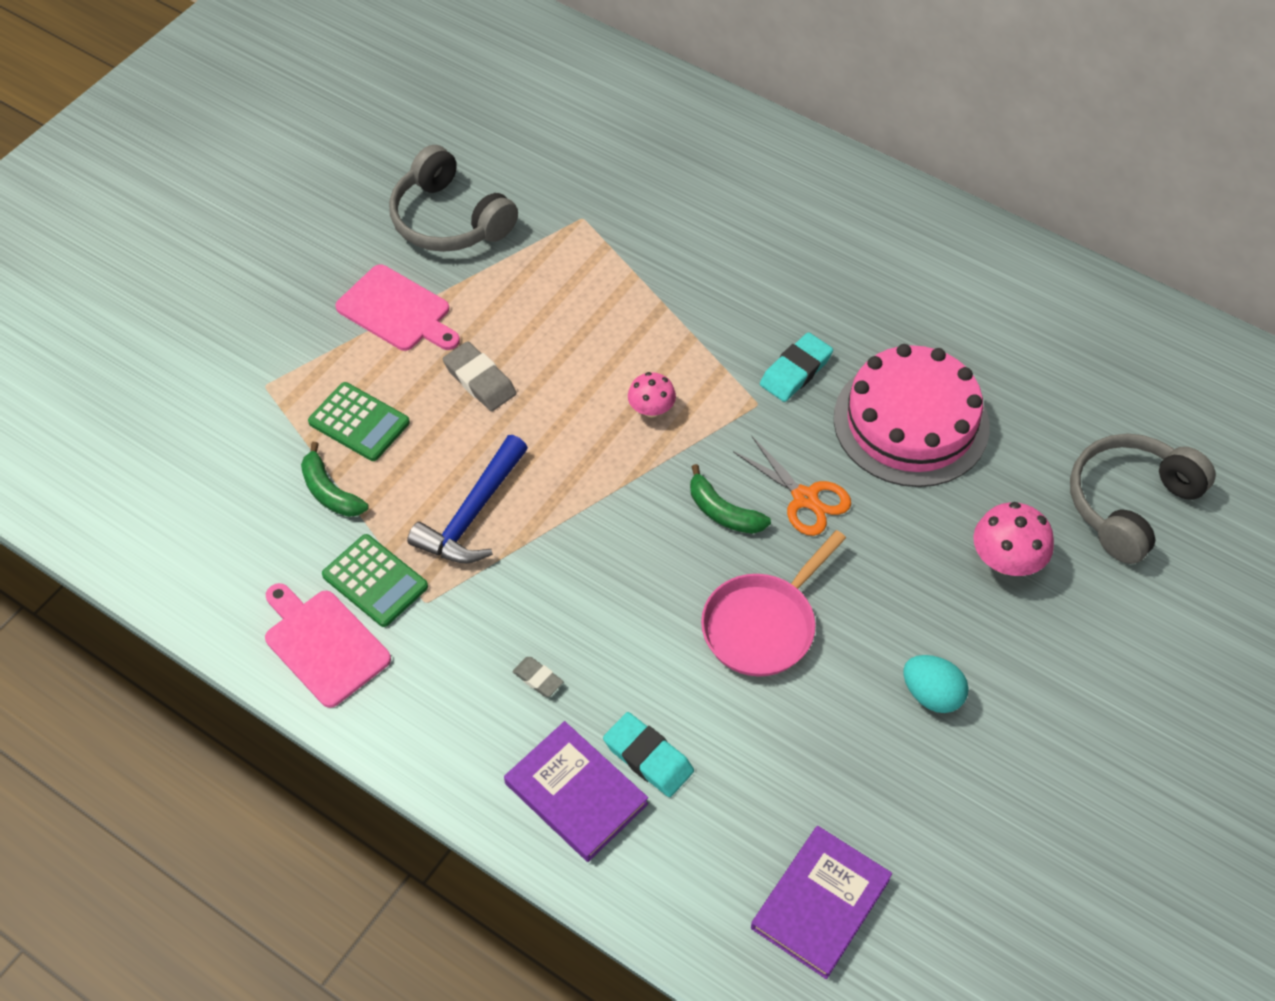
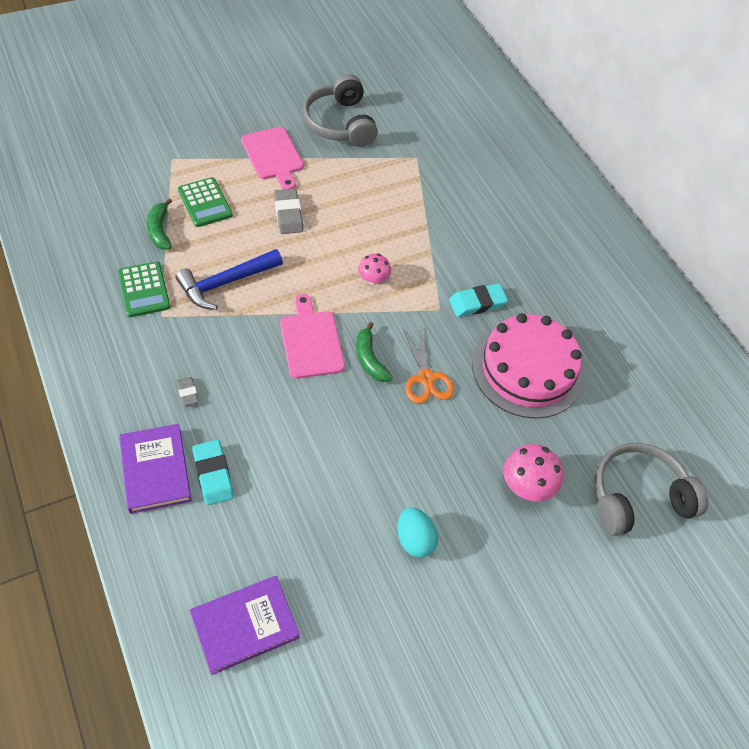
camera: 25 degrees right, 0 degrees up
pink cutting board [265,583,391,708] -> pink cutting board moved to [280,294,345,379]
pink pan [701,530,846,677] -> none

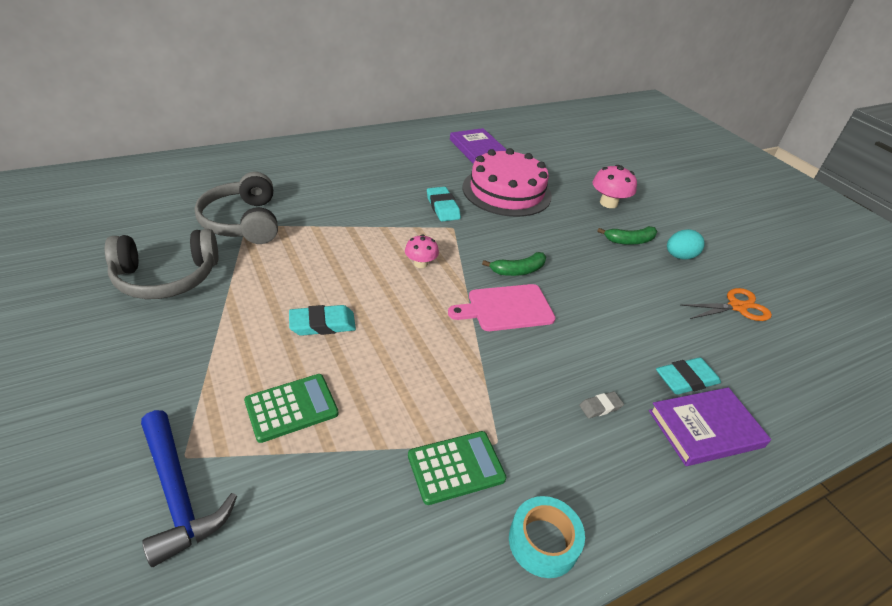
camera: 90 degrees left, 15 degrees down
green banana [147,198,172,250] -> green banana moved to [597,226,657,245]
blue hammer [175,249,283,310] -> blue hammer moved to [141,410,237,567]
purple book [190,576,300,675] -> purple book moved to [450,128,507,164]
pink cutting board [241,127,303,189] -> none
grey eraser [274,189,304,234] -> turquoise eraser [289,305,356,336]
orange scissors [403,326,454,404] -> orange scissors moved to [680,288,772,321]
grey headphones [595,443,708,536] -> grey headphones moved to [194,172,278,244]
none -> turquoise tape [509,496,585,578]

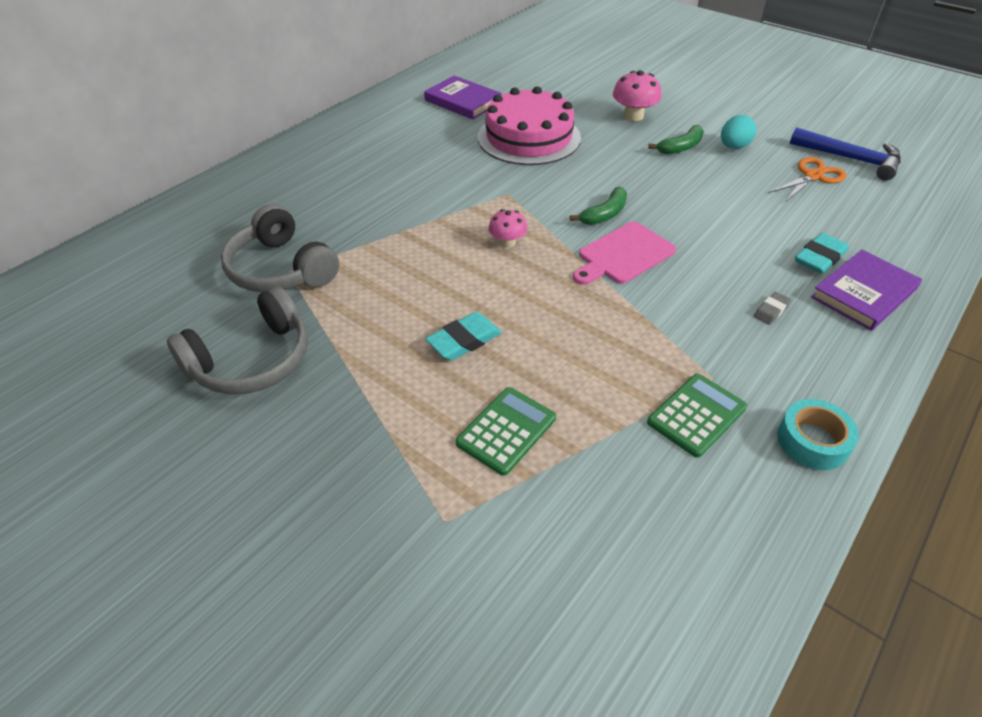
camera: 20 degrees left, 5 degrees up
blue hammer [141,410,237,567] -> blue hammer moved to [790,127,901,180]
turquoise eraser [427,187,461,221] -> none

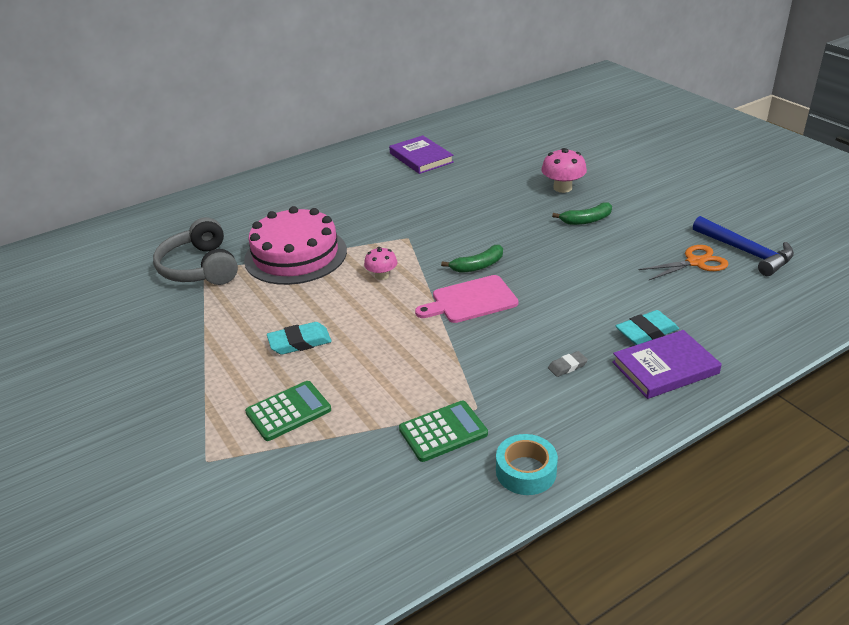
camera: 20 degrees right, 10 degrees down
grey headphones [167,286,308,394] -> none
pink cake [478,86,581,165] -> pink cake moved to [244,206,347,285]
turquoise egg [721,115,757,149] -> none

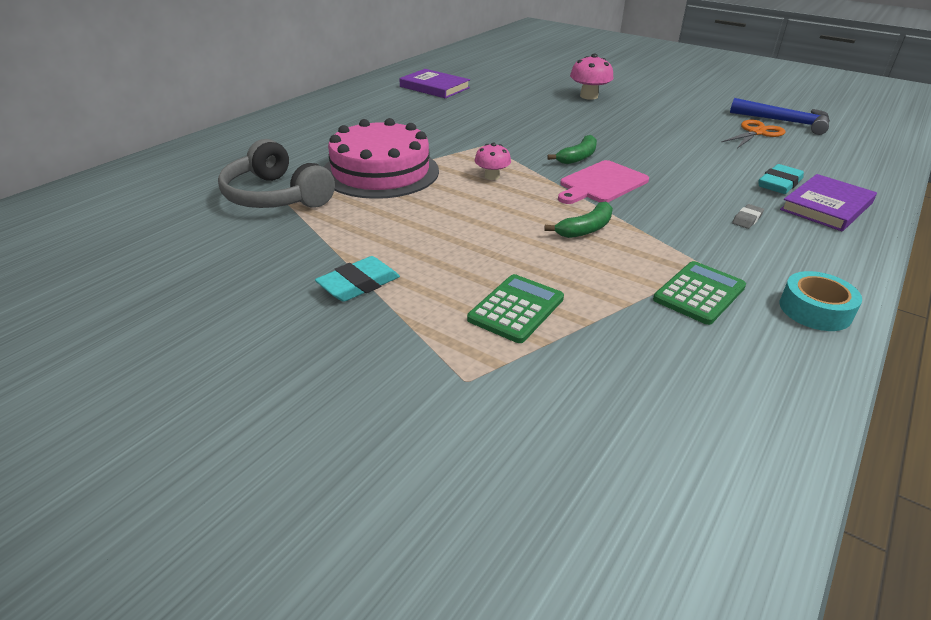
camera: 25 degrees left, 0 degrees up
turquoise eraser [267,322,332,355] -> turquoise eraser moved to [315,256,400,302]
green banana [552,202,612,225] -> green banana moved to [544,202,613,238]

